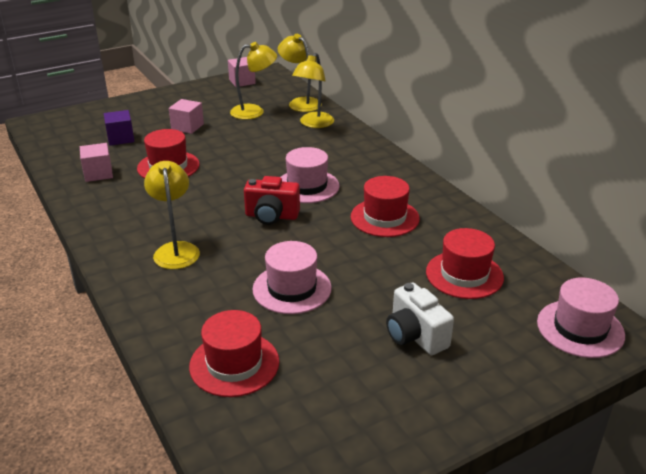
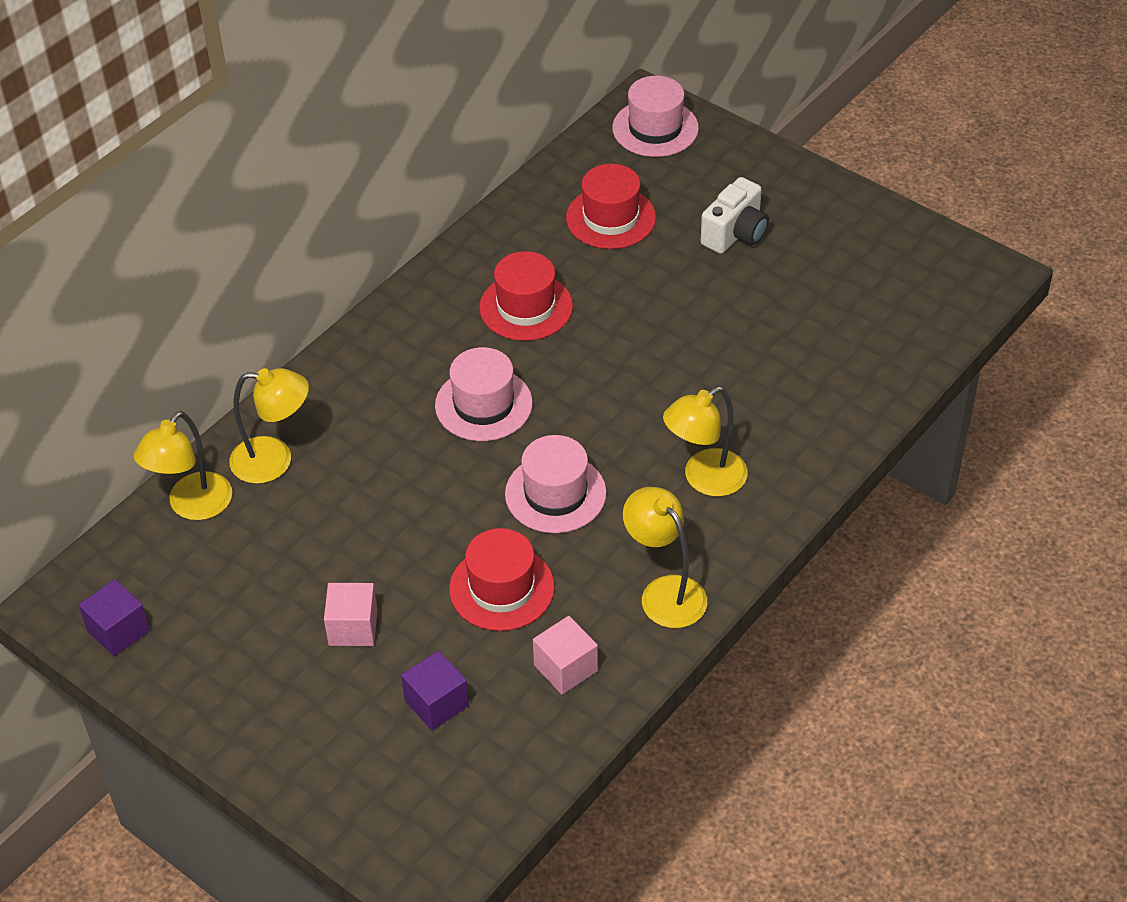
camera: 110 degrees left, 15 degrees up
red hat [189,310,279,397] -> none
pink cube [228,57,256,87] -> purple cube [79,579,150,656]
yellow lamp [230,42,277,120] -> yellow lamp moved to [623,487,707,628]
red camera [244,176,300,225] -> none
pink hat [252,241,332,314] -> pink hat moved to [505,435,607,533]

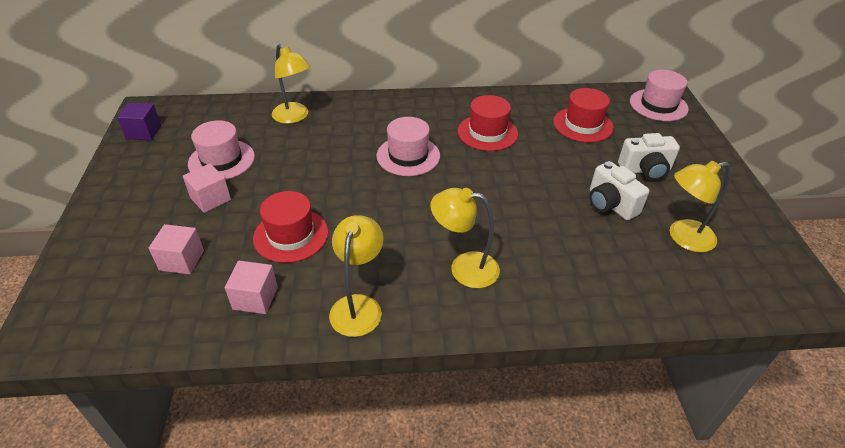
camera: 45 degrees right, 5 degrees down
yellow lamp [133,411,232,520] -> yellow lamp moved to [670,161,731,252]
purple cube [401,650,469,730] -> pink cube [149,224,204,274]
pink hat [505,435,607,533] -> pink hat moved to [188,120,255,180]
none -> white camera [589,161,649,220]

